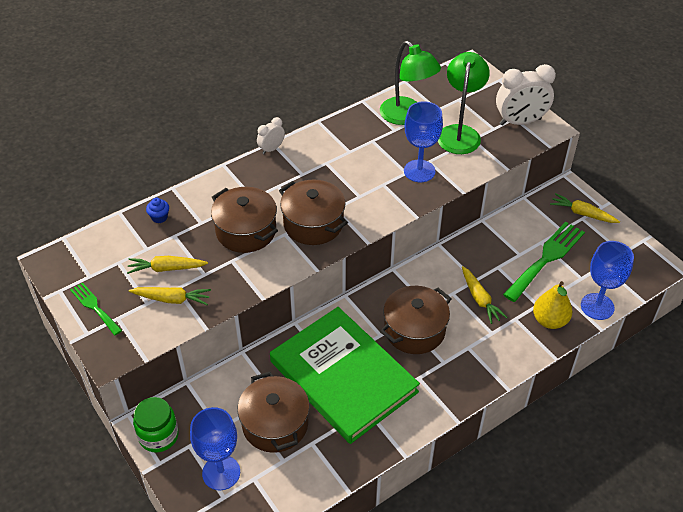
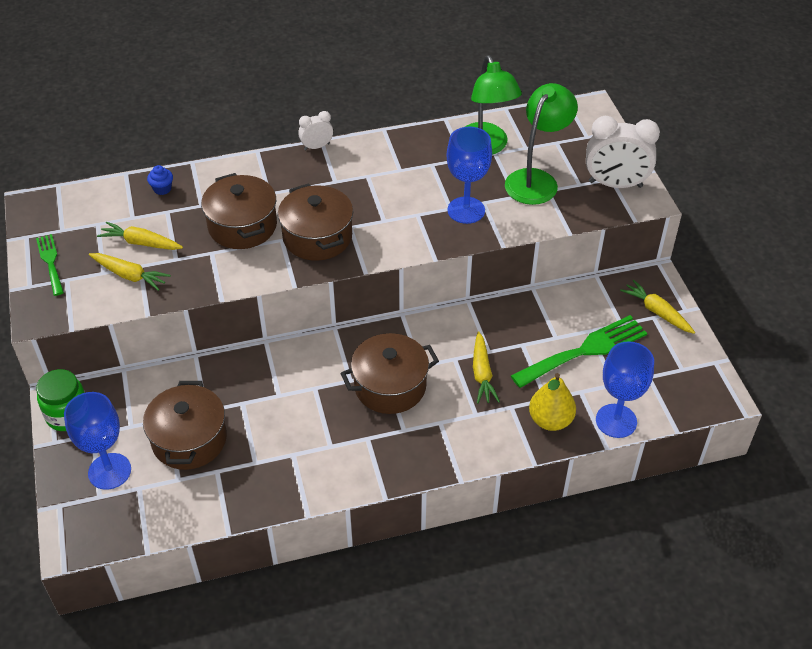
camera: 20 degrees right, 0 degrees up
green book [270,307,420,444] -> none

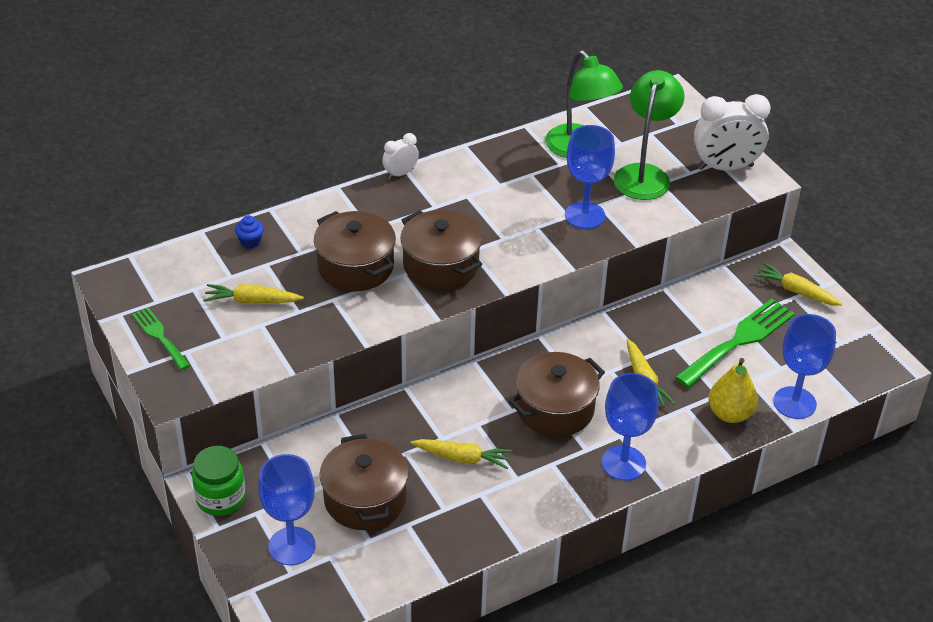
camera: 15 degrees left, 5 degrees down
yellow carrot [89,253,171,291] -> yellow carrot moved to [411,439,512,469]
none -> blue goblet [602,373,659,481]

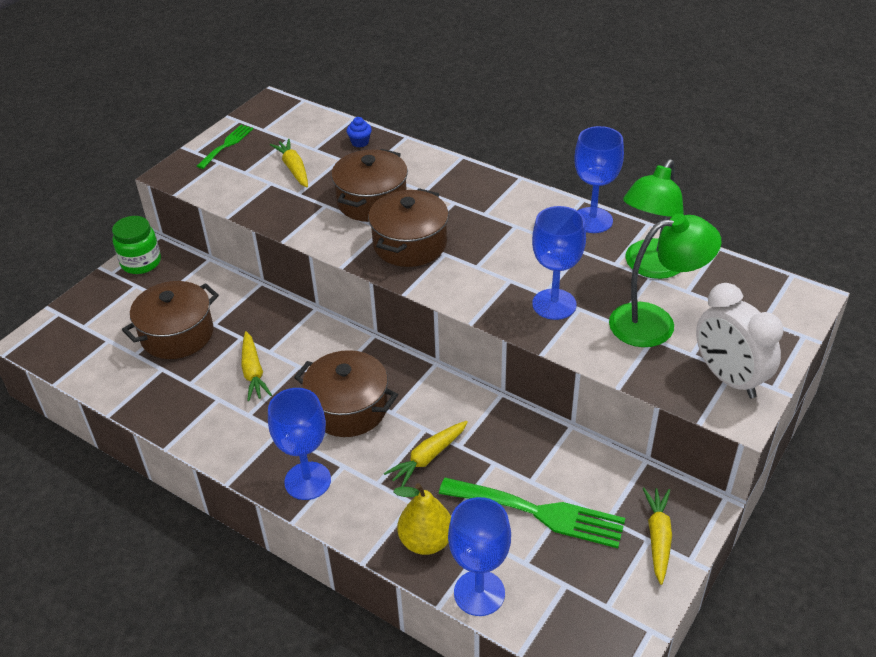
camera: 65 degrees right, 0 degrees up
blue goblet [258,454,316,565] -> blue goblet moved to [574,126,624,233]
white clock [382,133,419,179] -> none

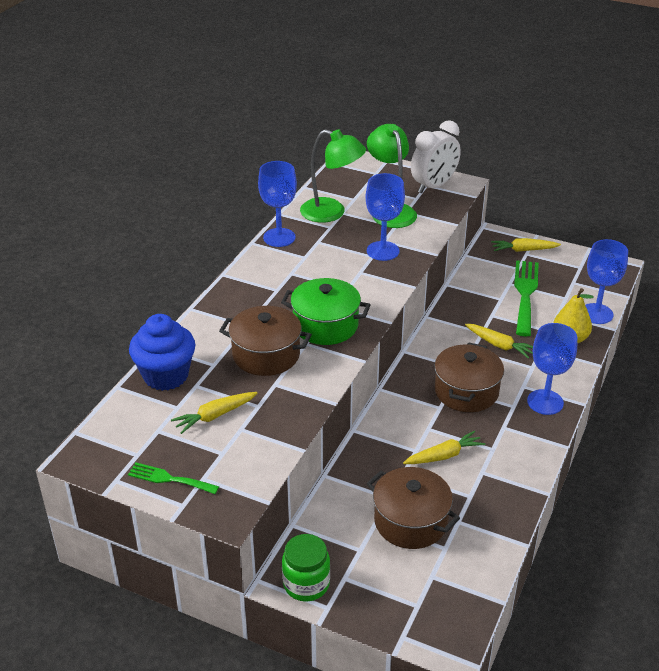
camera: 100 degrees left, 5 degrees down
blue cupcake [346,117,372,147] -> blue cupcake [129,314,195,391], size x2.45
brown pot [368,188,449,267] -> green pot [281,278,371,345]

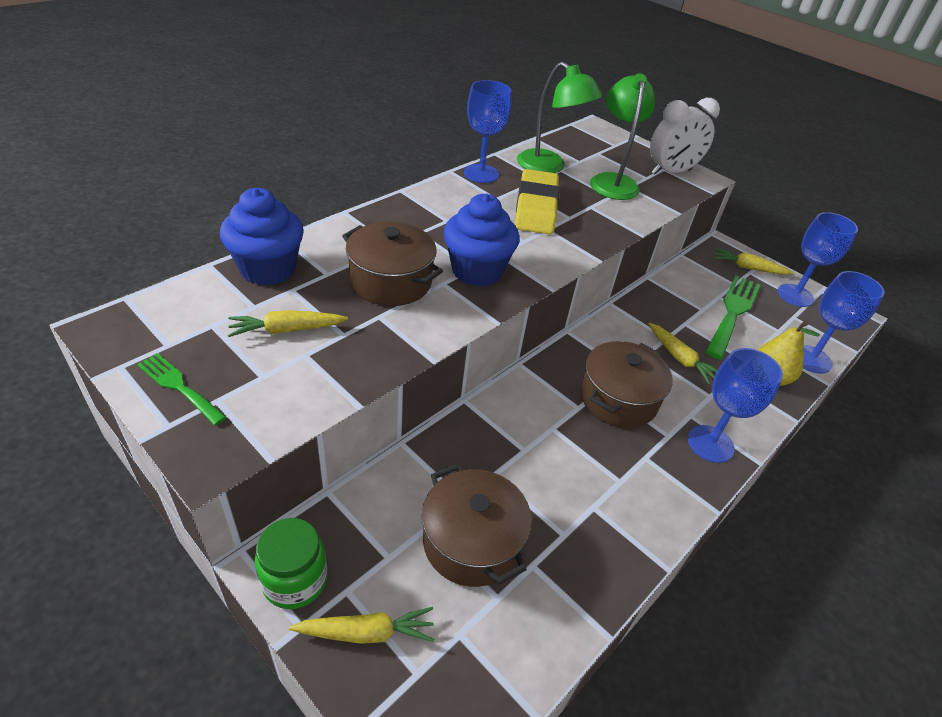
camera: 15 degrees right, 5 degrees up
green pot [281,278,371,345] -> blue cupcake [443,194,520,287]
blue goblet [365,173,405,261] -> blue goblet moved to [778,212,858,307]
yellow carrot [403,430,485,464] -> yellow carrot moved to [289,607,434,644]
none -> yellow eraser [515,169,560,234]

